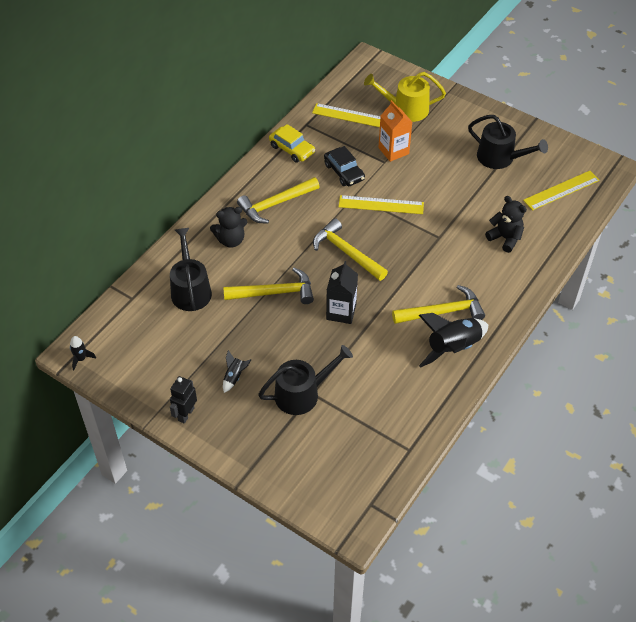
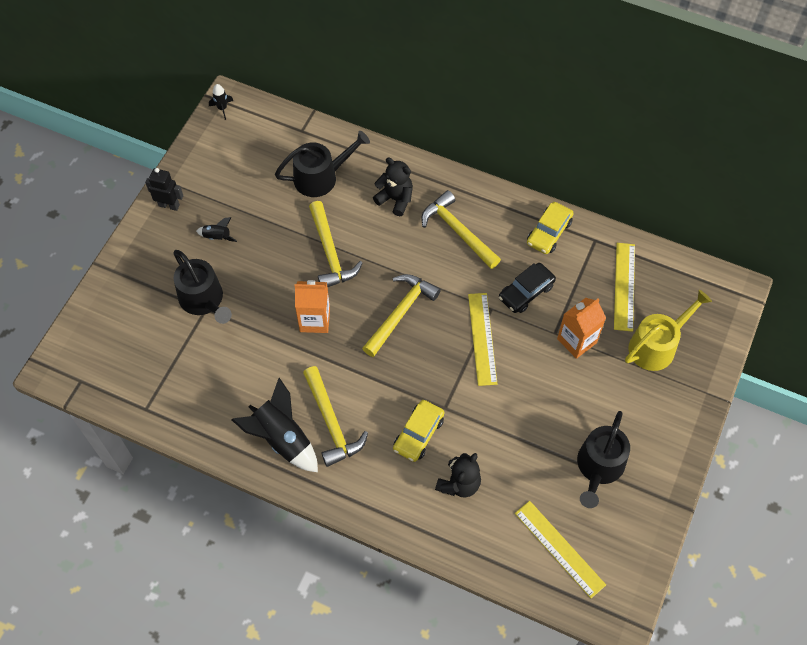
camera: 80 degrees right, 10 degrees up
black teddy bear [210,207,247,248] -> black teddy bear turned 150 degrees clockwise [373,158,413,216]
black carton [326,261,358,324] -> orange carton [294,280,330,333]
yellow watering can [364,72,446,122] -> yellow watering can turned 60 degrees clockwise [625,290,712,371]
none -> yellow car [393,400,444,462]

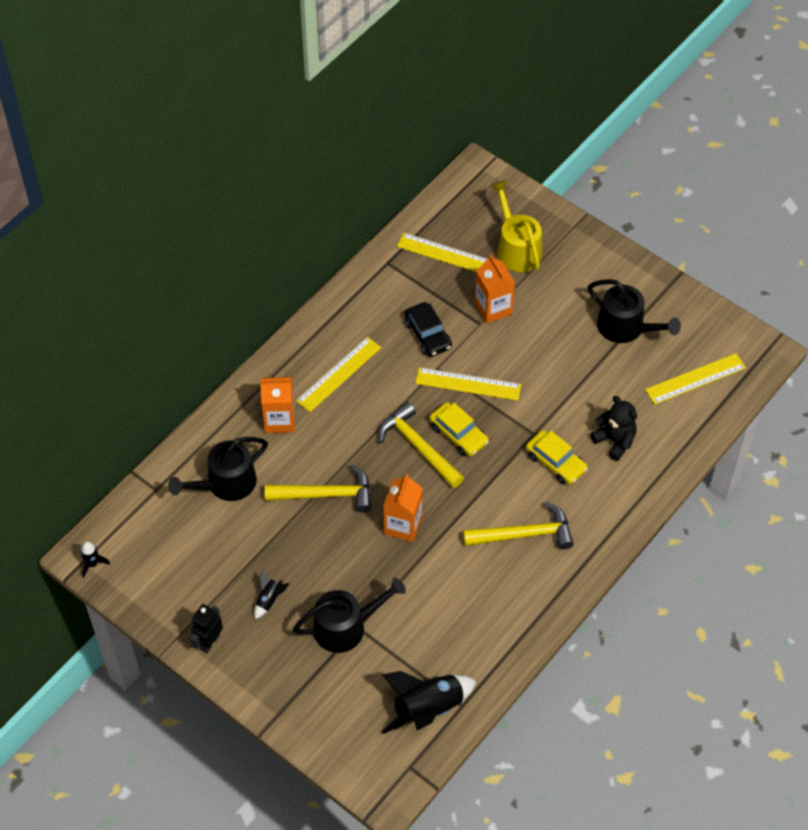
camera: 75 degrees left, 5 degrees down
black rocket [231,378,318,472] -> black rocket moved to [381,671,476,734]
black watering can [275,131,370,197] -> black watering can turned 120 degrees counterclockwise [168,437,268,501]
black teddy bear [373,158,413,216] -> orange carton [260,377,295,433]
yellow hammer [421,190,501,269] -> yellow ruler [296,337,381,412]
yellow car [527,202,574,254] -> yellow car moved to [429,402,489,457]

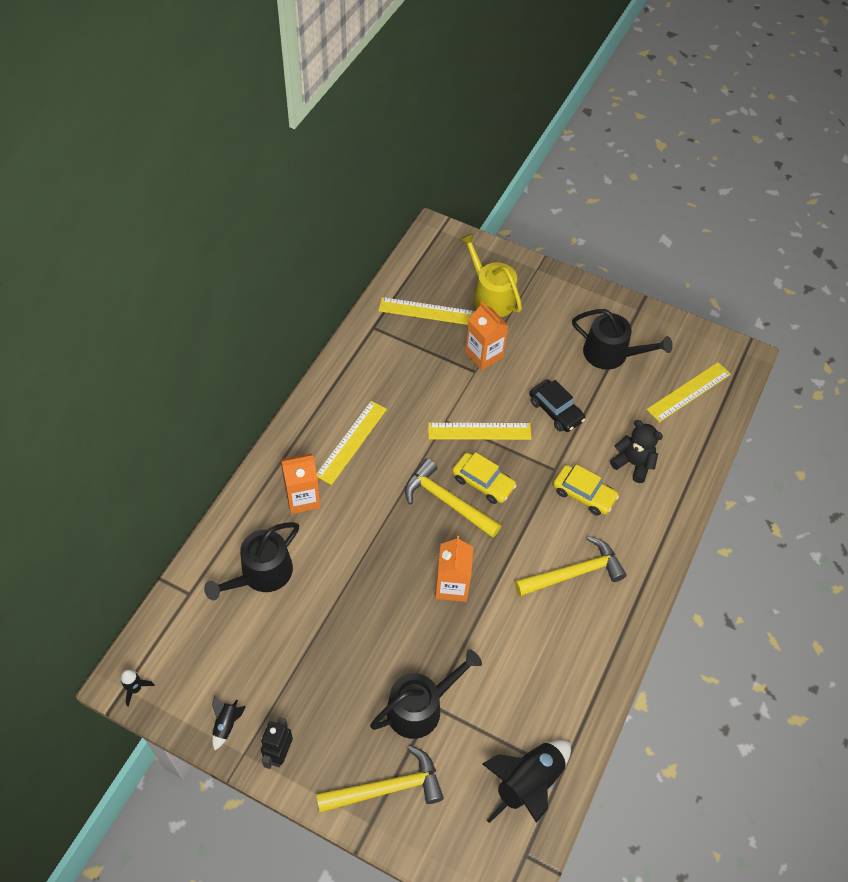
camera: 15 degrees left, 0 degrees up
black rocket [254,570,289,619] -> black rocket moved to [212,695,246,750]
yellow hammer [265,464,371,513] -> yellow hammer moved to [316,745,444,812]
black car [404,302,452,357] -> black car moved to [529,379,585,432]

